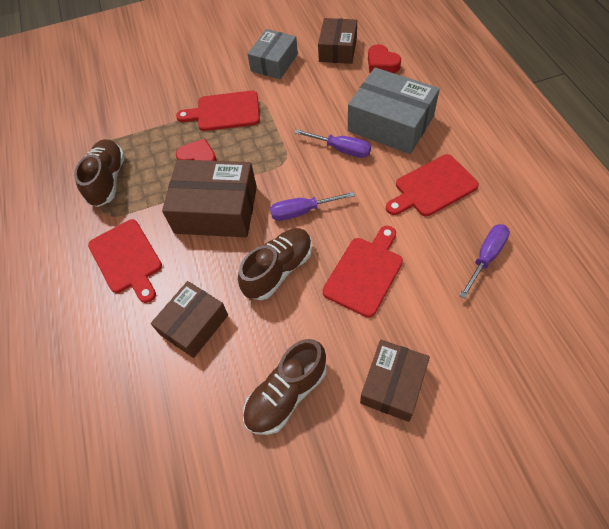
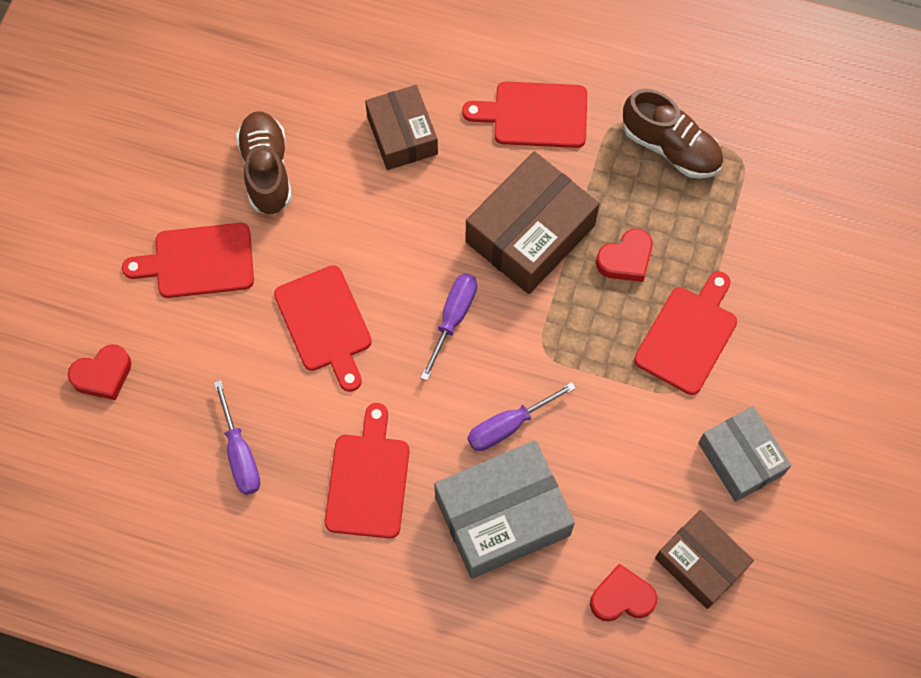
camera: 120 degrees right, 10 degrees up
brown shoe [238,228,312,300] -> none
brown box [360,340,430,422] -> red cutting board [122,223,254,298]
none -> red heart [68,344,132,400]

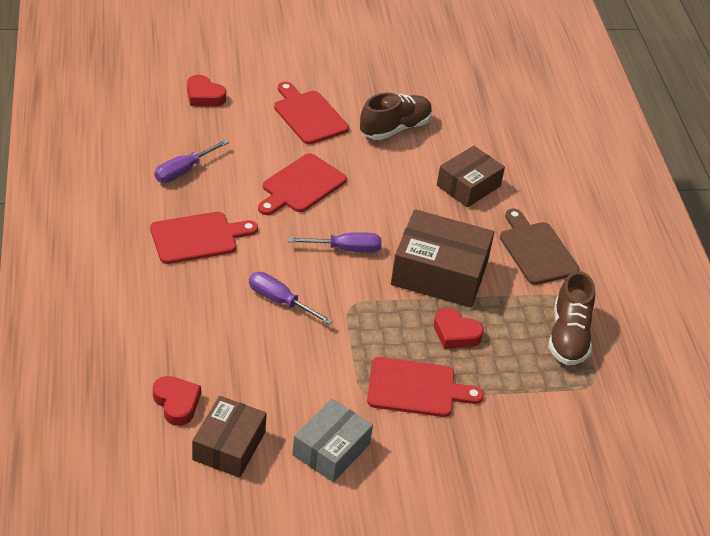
camera: 60 degrees right, 25 degrees down
grey box [434,440,575,579] -> none
red cutting board [462,82,587,148] -> brown cutting board [500,208,580,285]

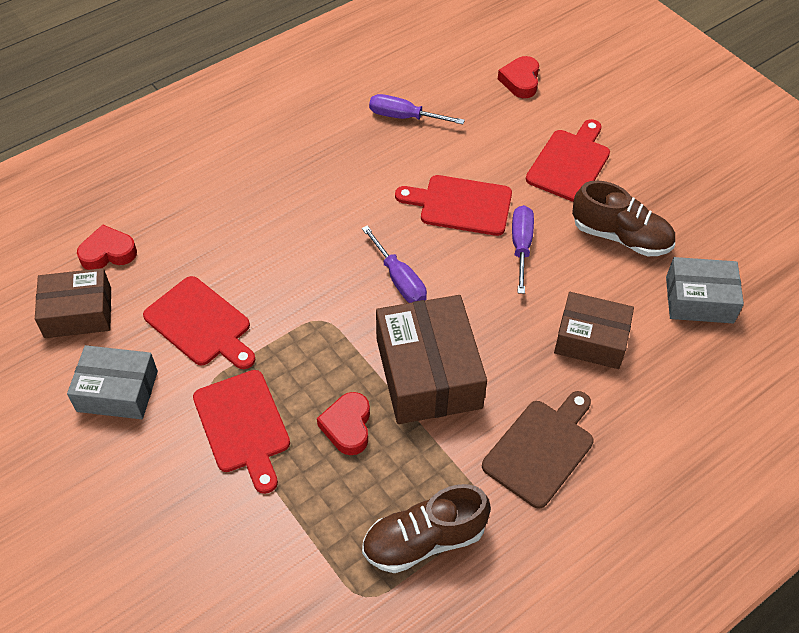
camera: 65 degrees right, 10 degrees up
red cutting board [150,212,258,264] -> red cutting board moved to [143,276,256,369]
red heart [153,376,201,426] -> red heart turned 135 degrees counterclockwise [77,225,137,270]
purple screwdriver [249,272,333,325] -> purple screwdriver moved to [512,205,534,294]
none -> grey box [666,257,744,324]

